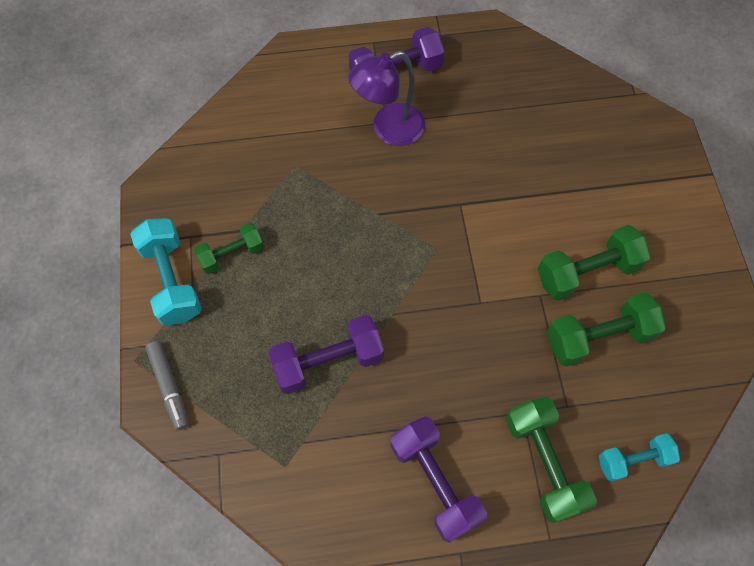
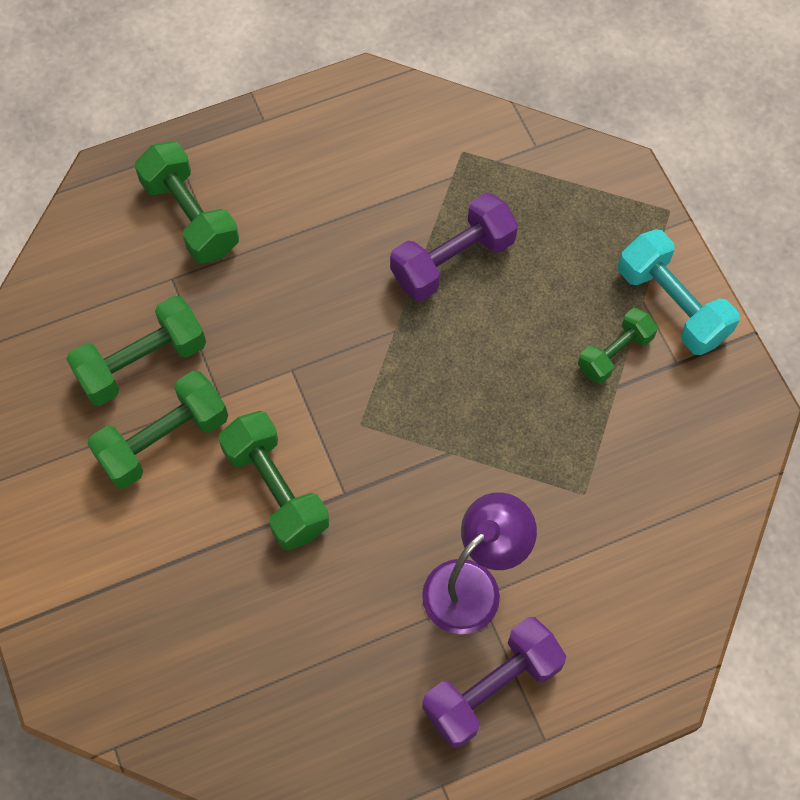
camera: 165 degrees right, 0 degrees up
grey marker [145,341,189,430] -> none
purple dumbbell [390,416,487,543] -> none
turquoise dumbbell [599,433,680,482] -> none
none -> green dumbbell [218,411,329,551]

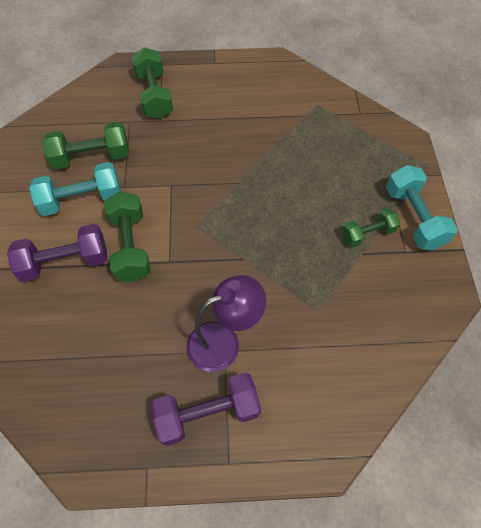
camera: 20 degrees right, 5 degrees down
green dumbbell [87,371,228,489] -> turquoise dumbbell [29,162,121,216]
purple dumbbell [390,193,518,301] -> purple dumbbell moved to [7,224,107,282]

